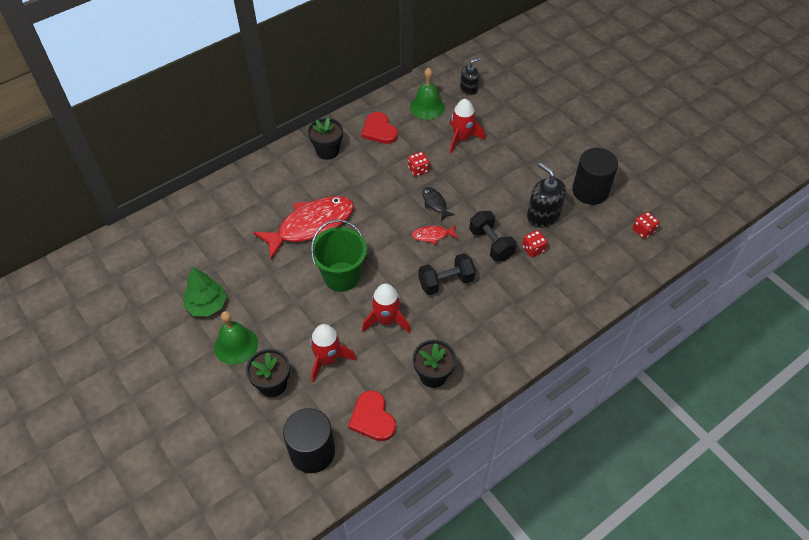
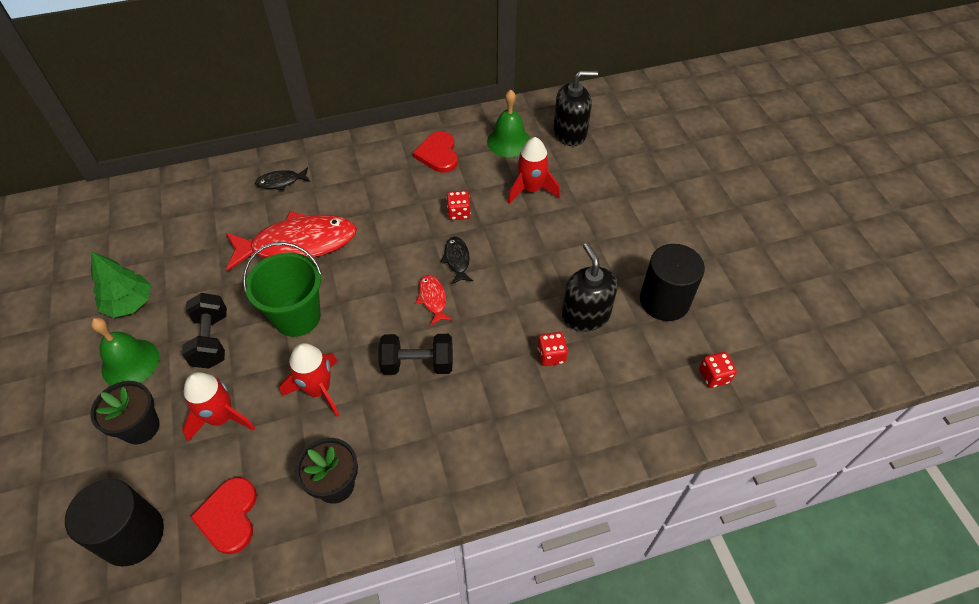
camera: 20 degrees right, 0 degrees up
black flower pot [308,117,343,160] -> none
red fish [412,225,458,245] -> red fish turned 60 degrees clockwise [416,275,452,326]
black soap dispenser [460,58,480,95] -> black soap dispenser [553,71,598,146], size x1.59
black dumbbell [469,211,517,261] -> black dumbbell moved to [182,293,227,369]
none -> black fish [255,167,310,191]

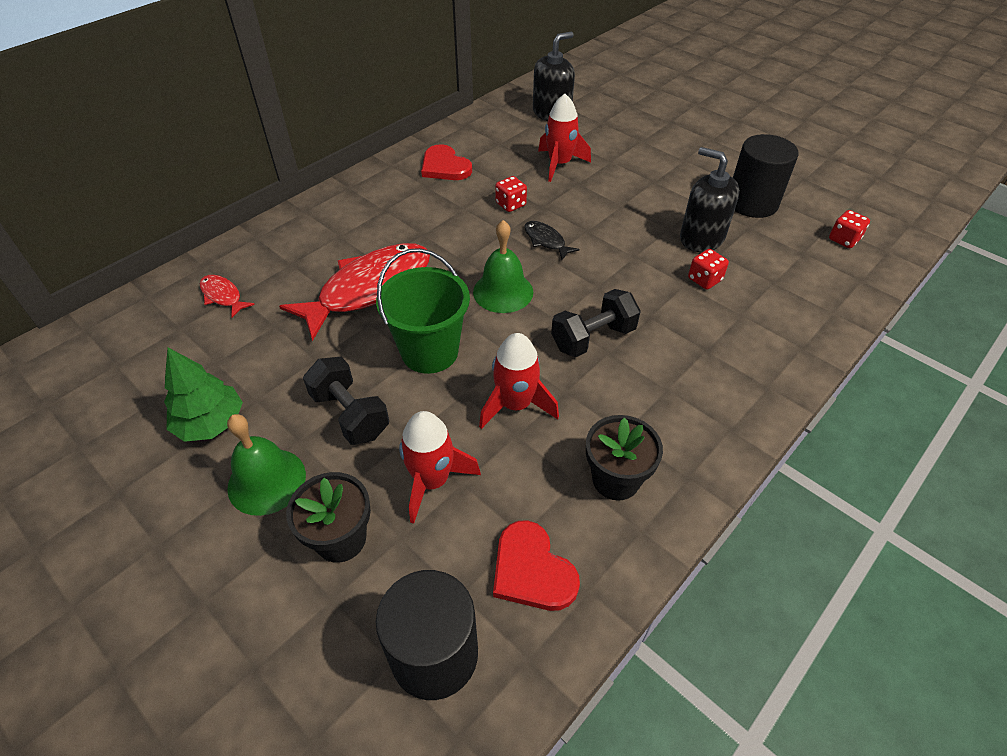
camera: 30 degrees left, 5 degrees down
black fish [255,167,310,191] -> none
red fish [416,275,452,326] -> red fish moved to [200,275,255,318]
green bell [487,90,530,157] -> green bell moved to [473,220,533,313]

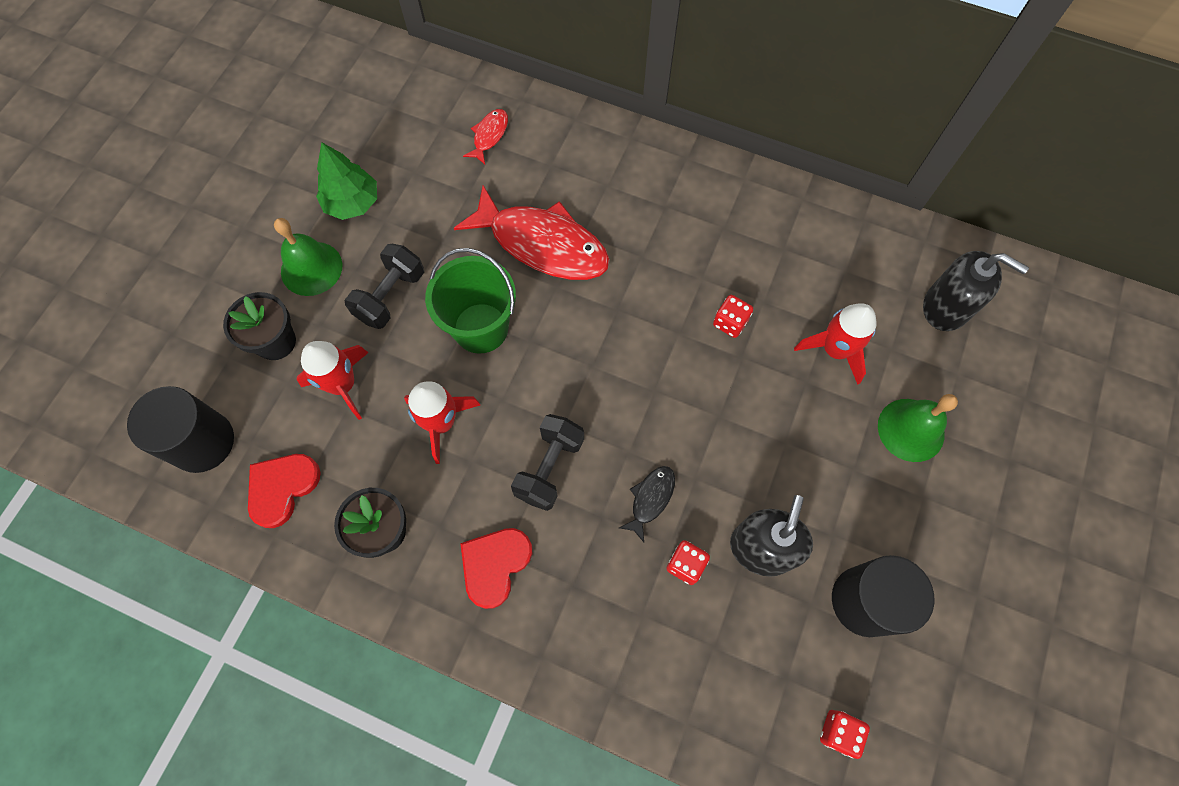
camera: 70 degrees right, 20 degrees up
red heart [421,144,472,180] -> red heart moved to [460,528,532,609]
green bell [473,220,533,313] -> green bell moved to [878,394,958,462]
black fish [524,221,580,260] -> black fish moved to [619,466,675,542]
black dumbbell [551,289,641,357] -> black dumbbell turned 75 degrees clockwise [511,414,584,511]

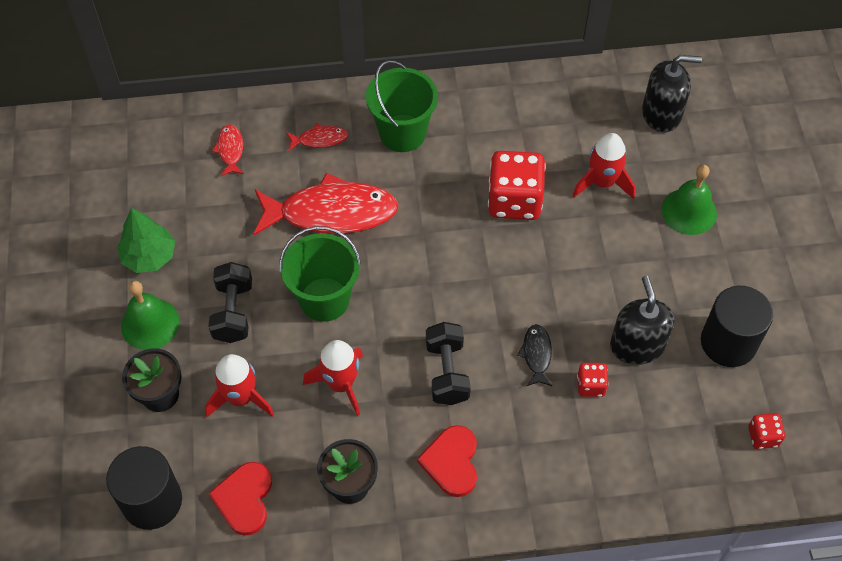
camera: 30 degrees left, 10 degrees down
red dice [713,295,753,338] -> red dice [488,151,546,220], size x2.07
none -> red fish [286,123,348,151]
none -> green bucket [366,60,438,152]

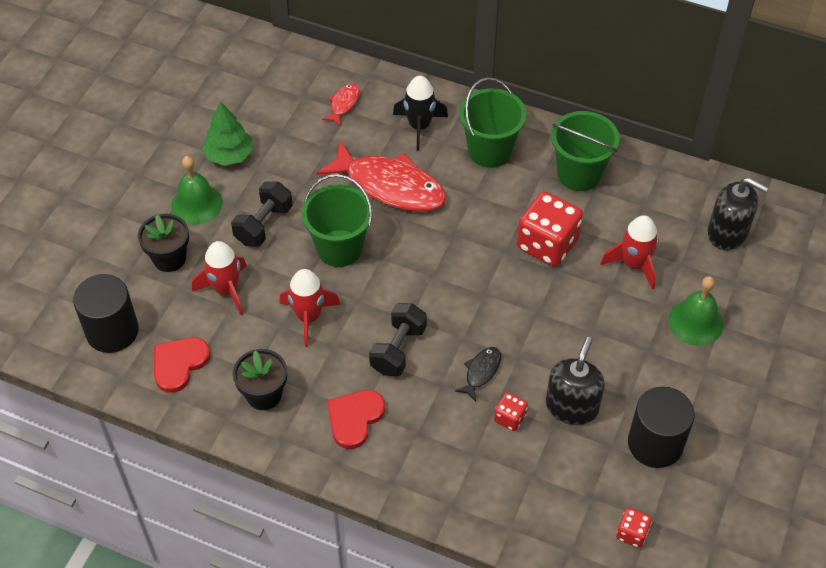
camera: 30 degrees right, 5 degrees down
red fish [286,123,348,151] -> black rocket [393,76,448,151]
none -> green bucket [551,111,620,191]

